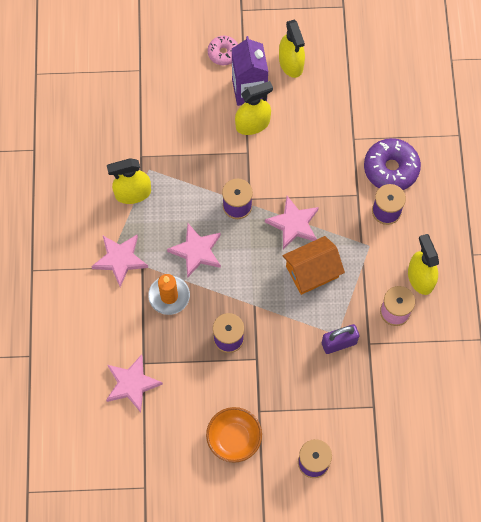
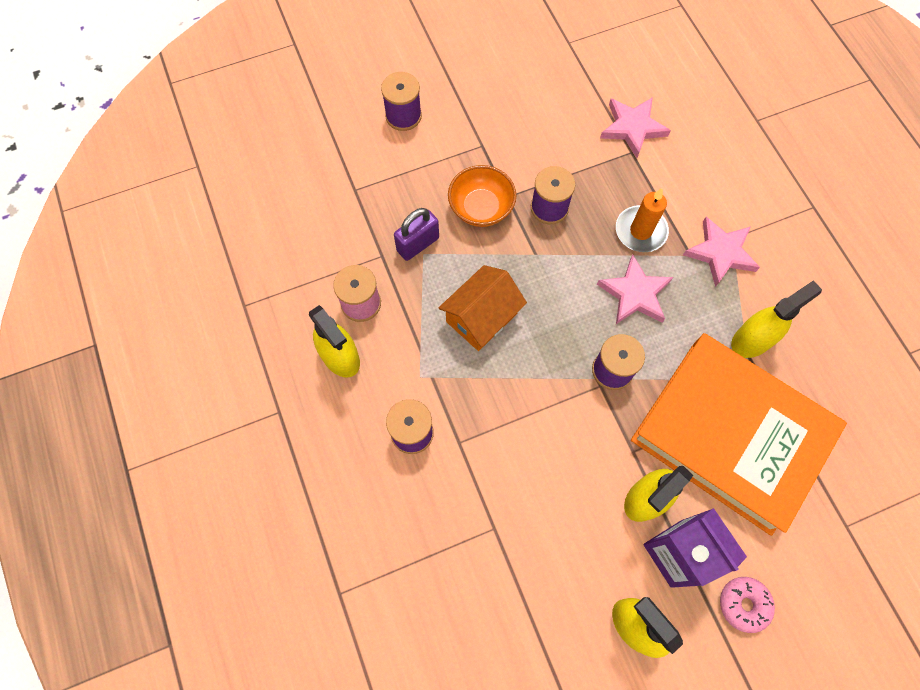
camera: 160 degrees right, 0 degrees up
orange bowl [206,407,262,463] -> orange bowl moved to [448,165,517,227]
pink star [265,196,319,249] -> none
purple donut [364,138,421,190] -> none
none -> orange book [631,333,847,536]

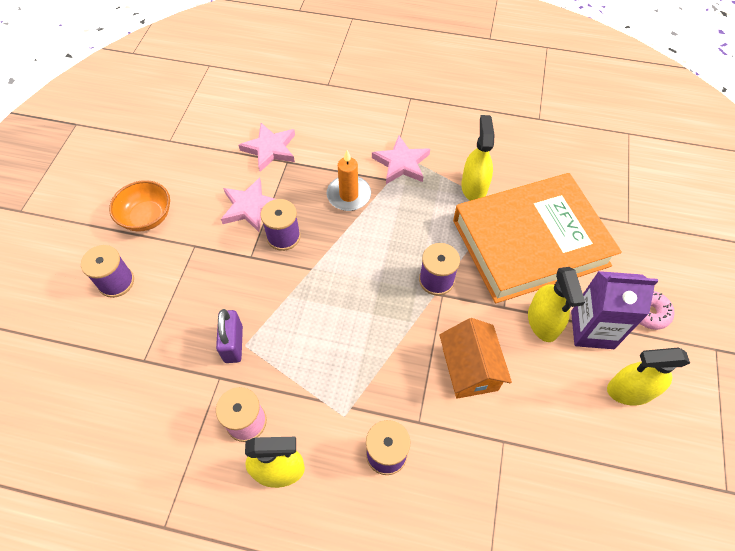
camera: 55 degrees left, 10 degrees down
orange house [439,265,527,351] -> orange house moved to [440,318,512,399]
orange bowl [448,165,517,227] -> orange bowl moved to [109,180,170,232]
pink star [597,255,673,324] -> pink star moved to [221,178,275,232]

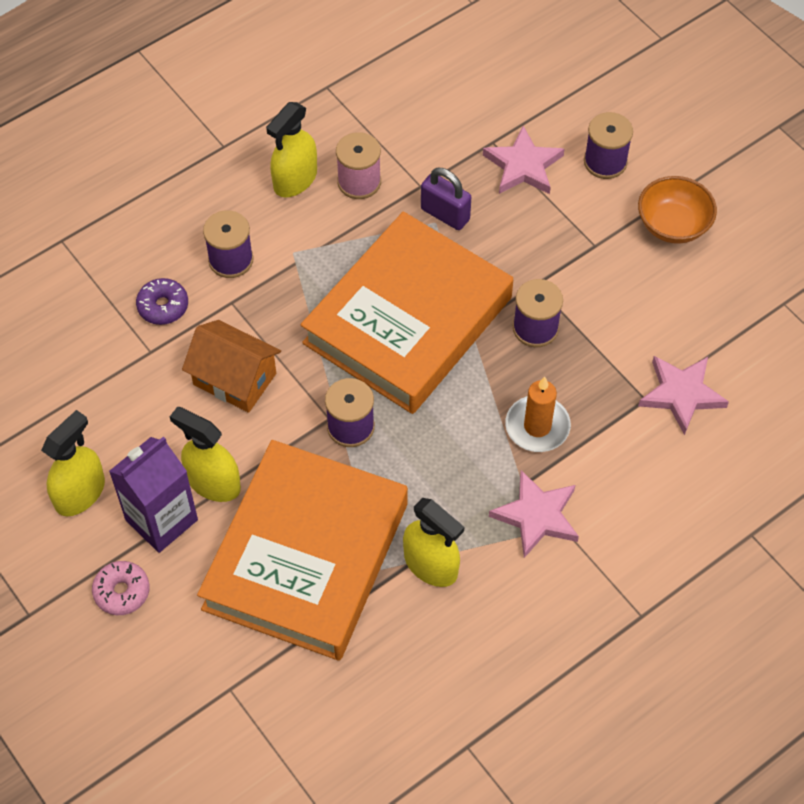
camera: 130 degrees right, 0 degrees up
pink star [221,178,275,232] -> pink star moved to [483,126,565,194]
none -> purple donut [136,278,188,325]
none -> orange book [301,212,513,414]

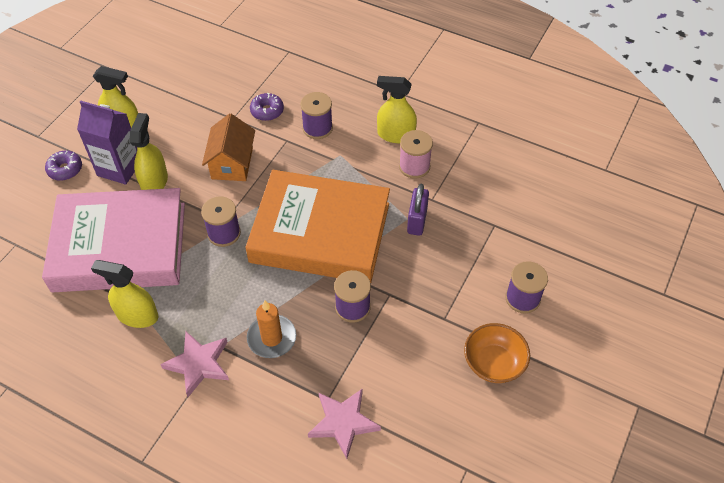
camera: 65 degrees right, 5 degrees down
pink donut [92,561,150,615] -> purple donut [45,151,82,181]
orange book [197,440,408,661] -> pink book [42,188,185,292]
yellow spray bottle [403,498,464,587] -> yellow spray bottle turned 90 degrees clockwise [91,260,158,328]
pink star [483,126,565,194] -> none

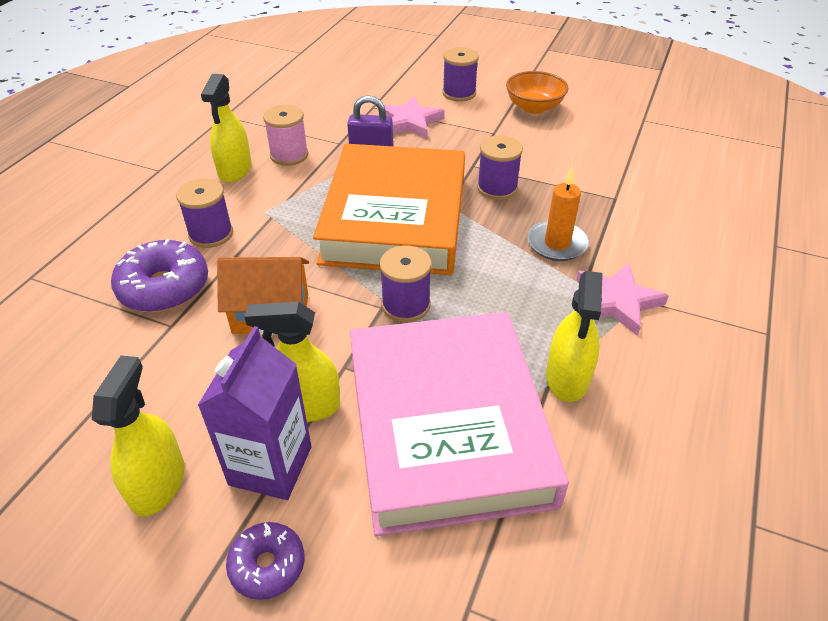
camera: 95 degrees left, 10 degrees down
purple donut [250,93,284,121] -> purple donut [111,239,208,312], size x1.69
pink star [308,389,381,459] -> pink star moved to [384,96,445,138]

